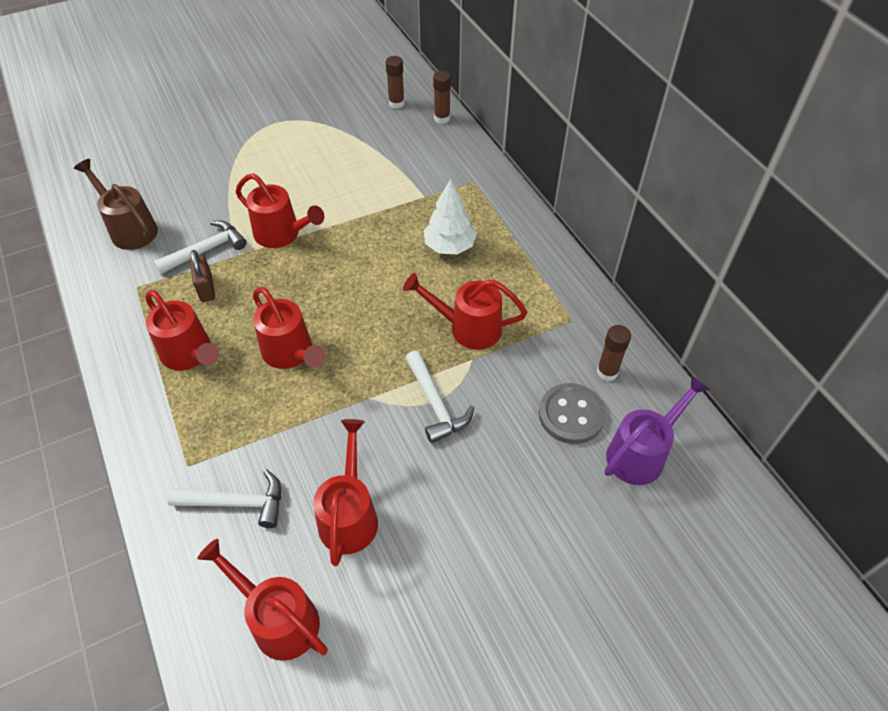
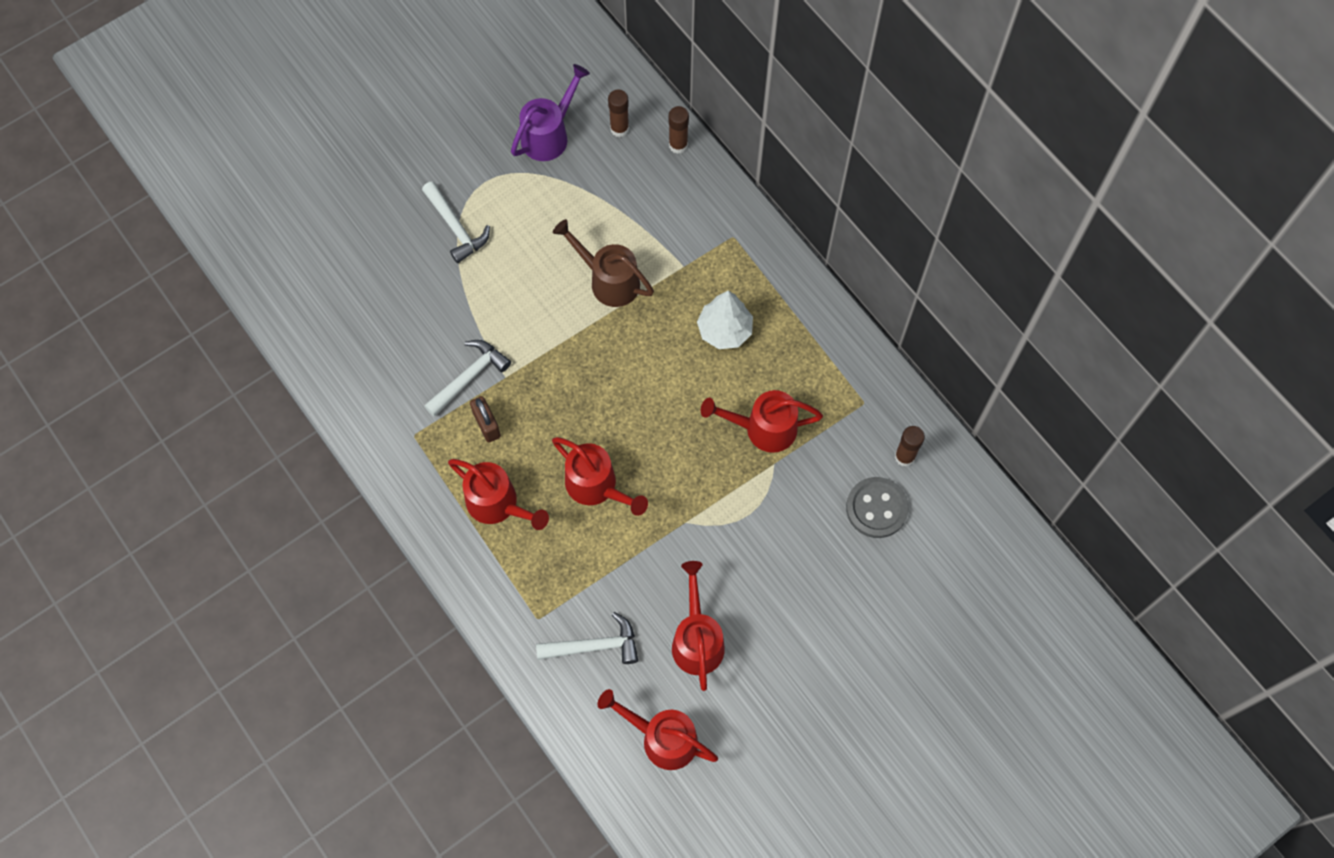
camera: 10 degrees left, 15 degrees up
brown watering can [74,159,158,250] -> brown watering can moved to [553,219,654,307]
red watering can [236,173,324,248] -> none
white hammer [405,351,474,443] -> white hammer moved to [422,181,490,263]
purple watering can [605,375,710,485] -> purple watering can moved to [511,64,590,161]

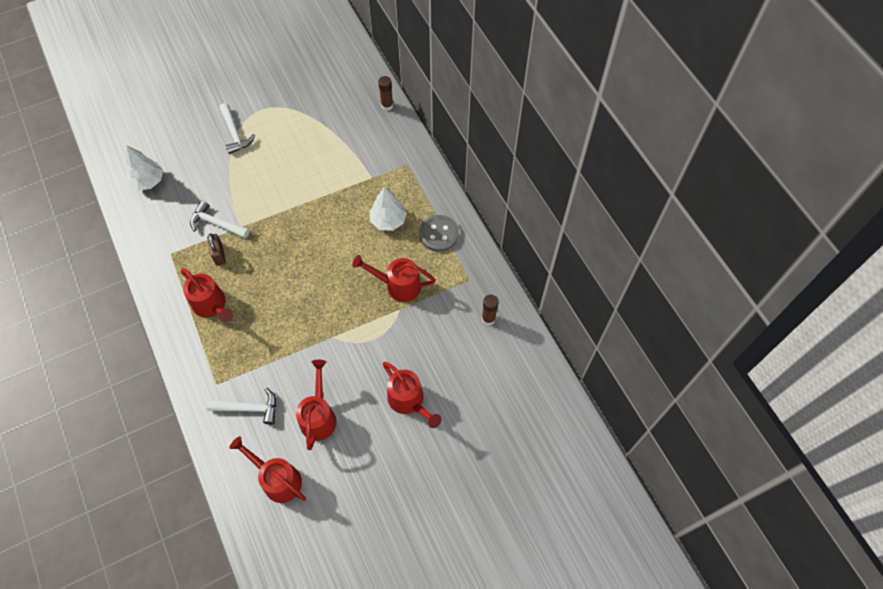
camera: 10 degrees right, 5 degrees down
white hammer [424,340,511,416] -> white hammer turned 120 degrees counterclockwise [190,200,249,238]
purple watering can [511,64,590,161] -> none
red watering can [552,437,648,516] -> red watering can moved to [383,362,442,428]
brown watering can [553,219,654,307] -> none
brown glue stick [608,90,629,137] -> none
grey button [846,477,909,538] -> grey button moved to [419,215,459,252]
none -> white tree [125,145,163,190]

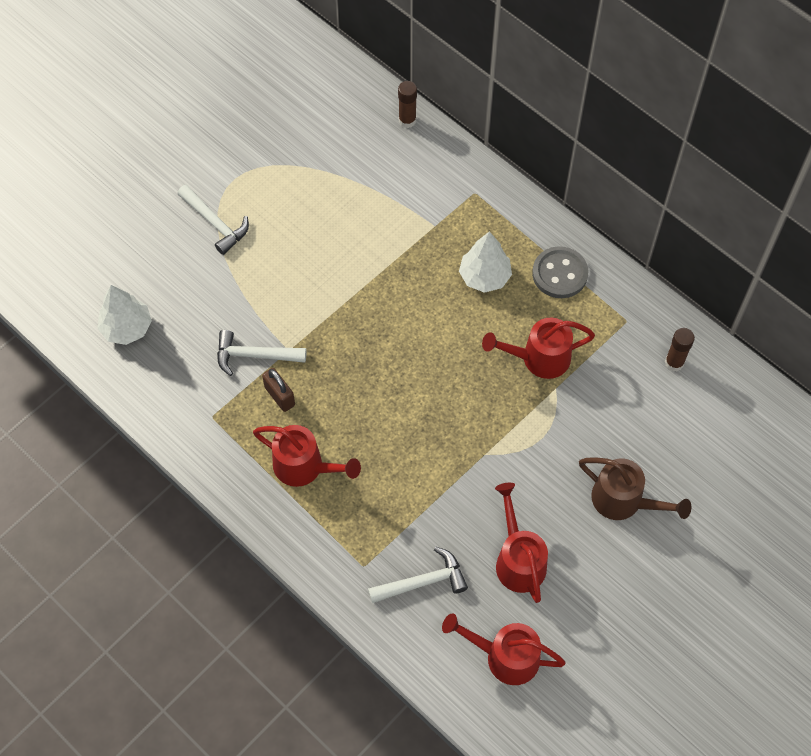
camera: 20 degrees left, 0 degrees up
red watering can [383,362,442,428] -> brown watering can [579,457,692,520]

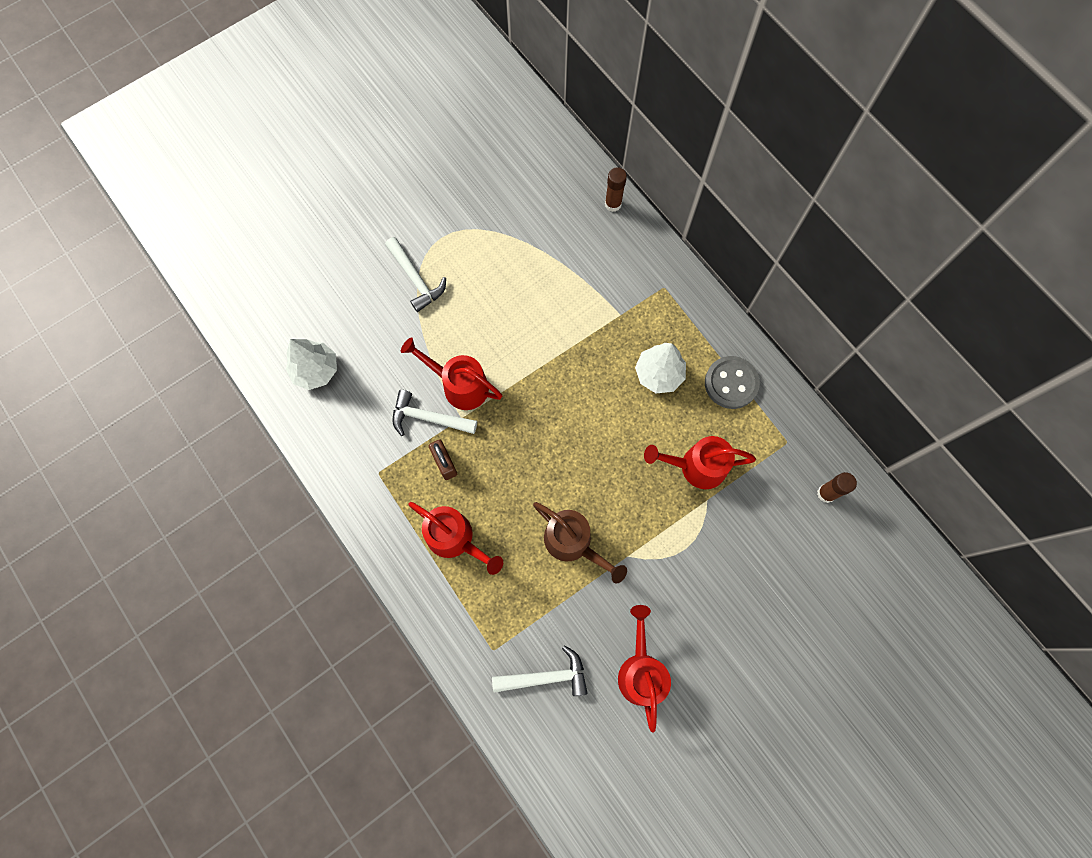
camera: 10 degrees right, 10 degrees up
red watering can [442,613,566,685] -> red watering can moved to [401,337,502,410]
brown watering can [579,457,692,520] -> brown watering can moved to [533,502,627,583]

